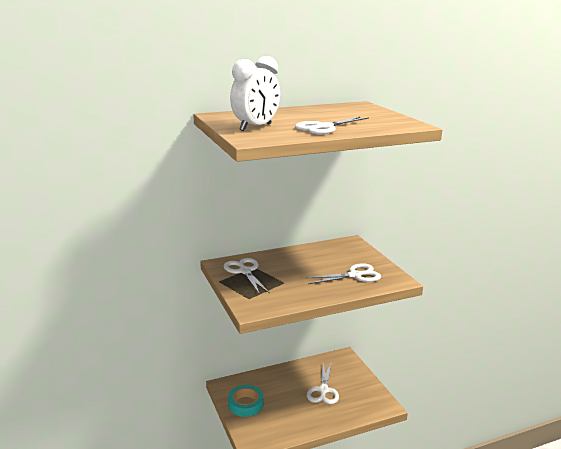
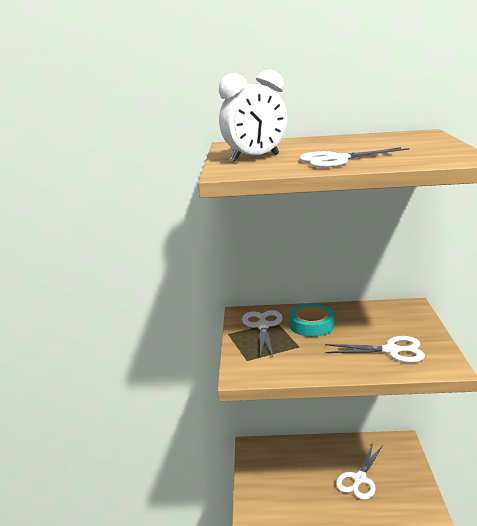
camera: 25 degrees right, 0 degrees up
turquoise tape [228,385,264,417] -> turquoise tape moved to [289,304,334,337]

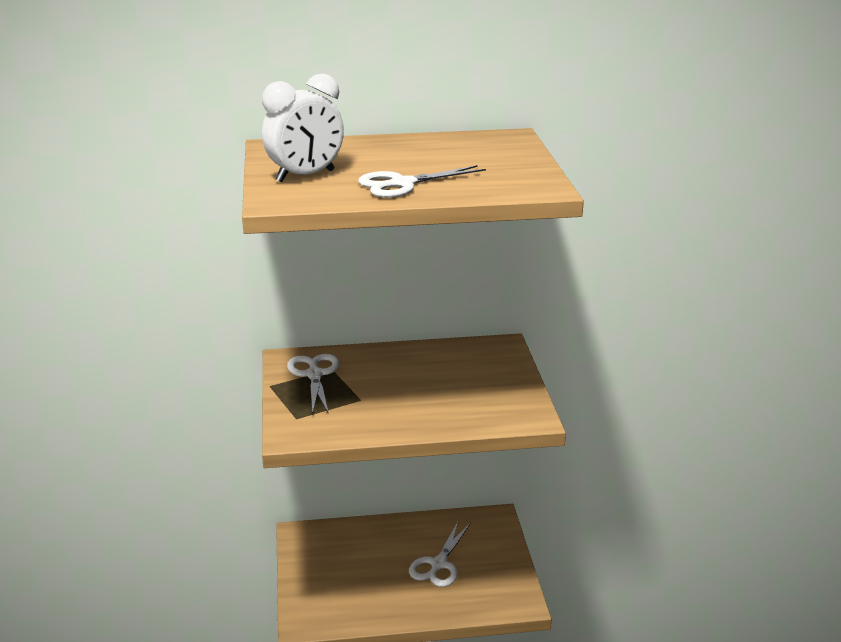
camera: 10 degrees left, 5 degrees up
turquoise tape [289,304,334,337] -> none
white scissors [325,336,425,363] -> none

